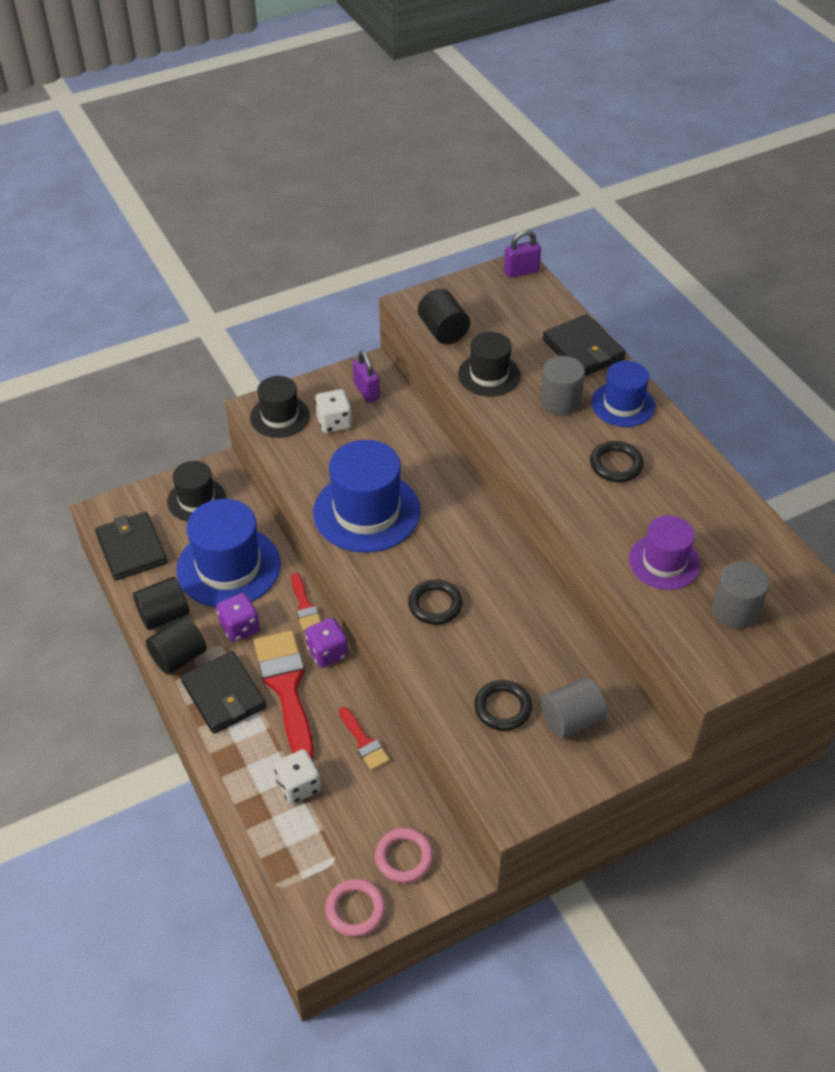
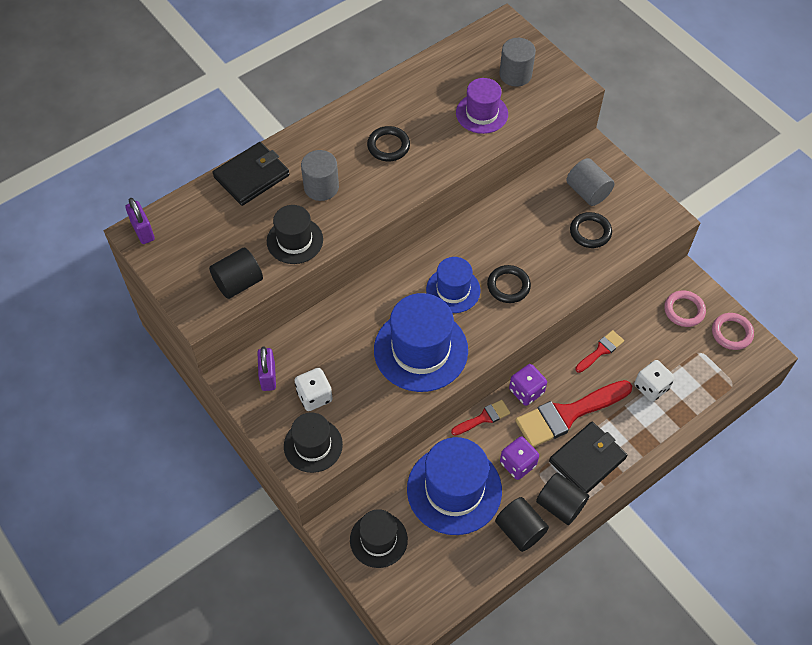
camera: 100 degrees left, 10 degrees up
black wallet [95,512,167,580] -> none
purple padlock [353,351,380,403] -> purple padlock turned 60 degrees counterclockwise [257,347,276,391]
blue hat [591,361,655,427] -> blue hat moved to [426,257,480,313]

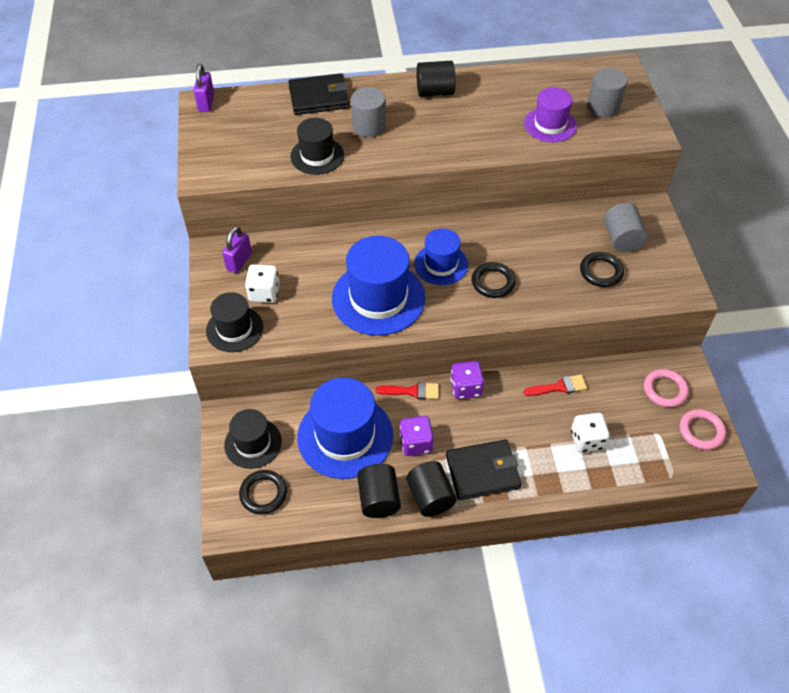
camera: 30 degrees right, 5 degrees down
black cylinder [209,247,263,299] -> black cylinder moved to [417,61,456,97]
black ring [367,126,410,161] -> black ring moved to [239,470,287,514]
red brush [515,380,632,447] -> none

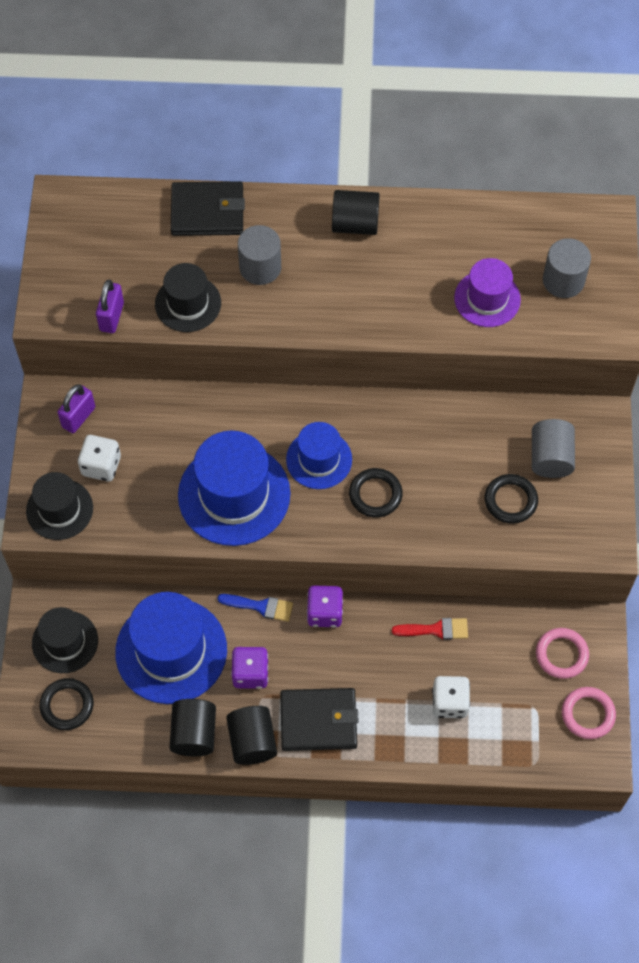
camera: 10 degrees right, 10 degrees up
purple padlock [193,64,214,112] -> purple padlock moved to [96,280,124,333]
red brush [376,382,439,399] -> blue brush [217,594,293,622]

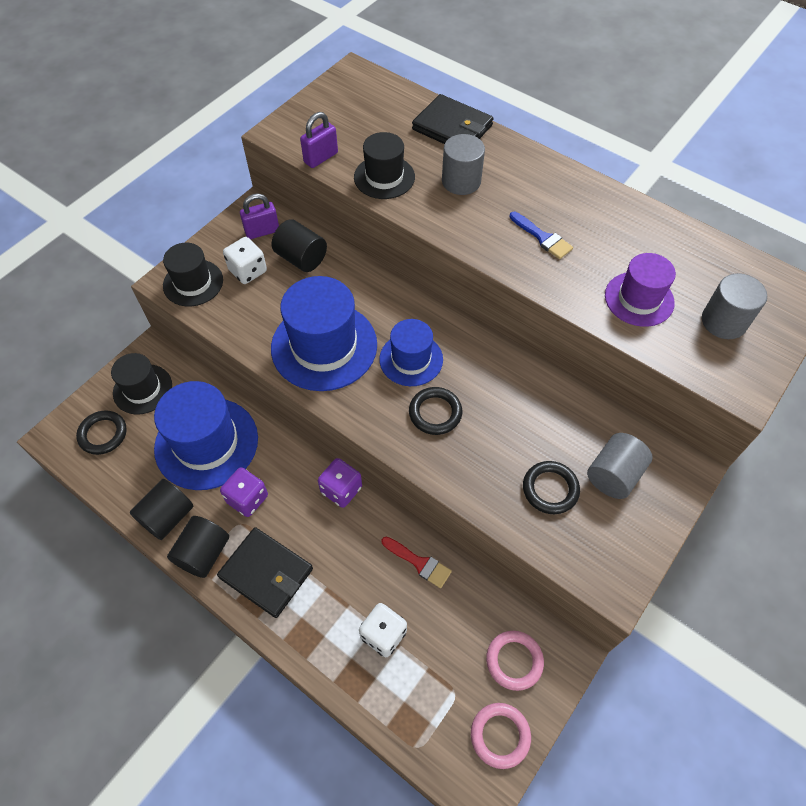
camera: 35 degrees right, 5 degrees down
blue brush [217,594,293,622] -> blue brush moved to [509,212,573,259]
black cylinder [332,190,380,235] -> black cylinder moved to [272,219,327,272]

